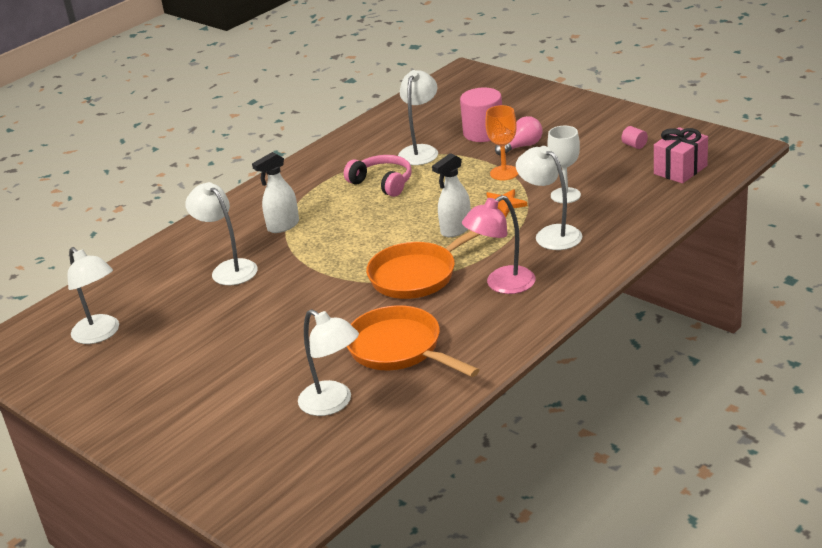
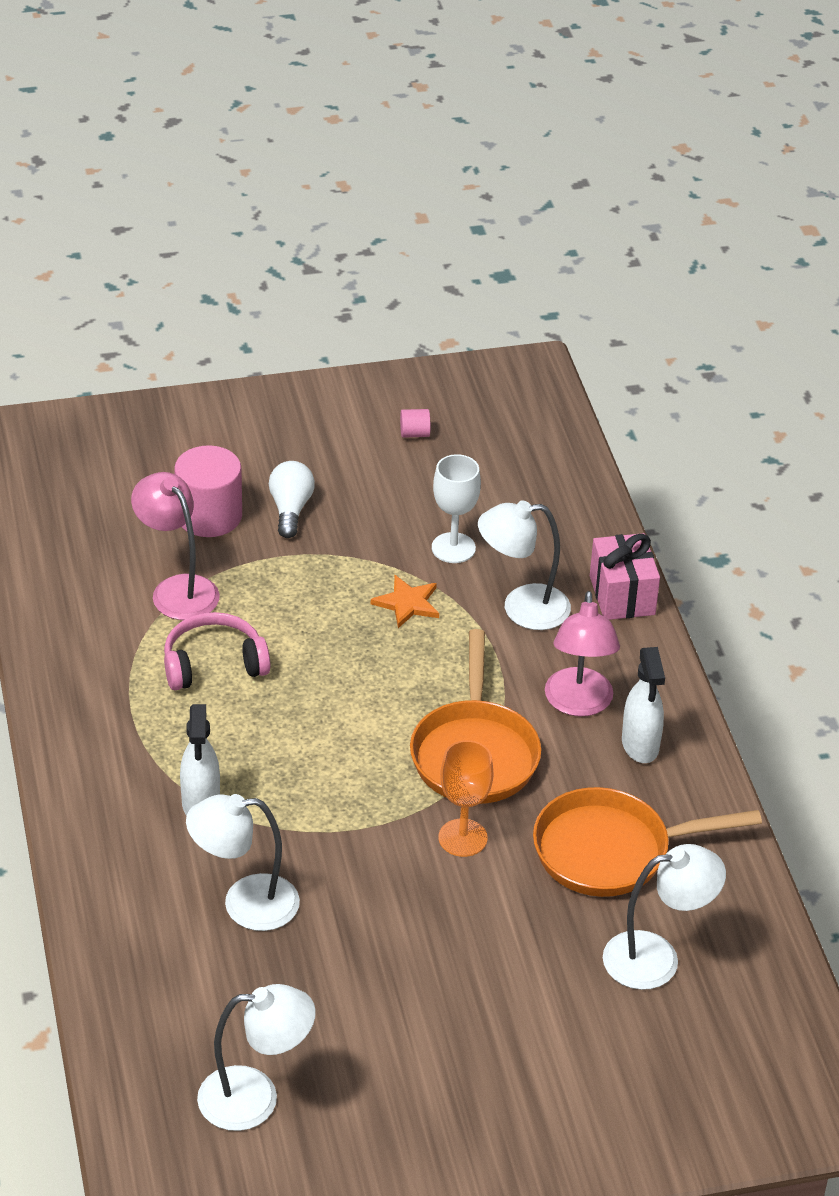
camera: 60 degrees left, 10 degrees up
white lamp [398,70,438,165] -> pink lamp [131,472,220,620]
white spray bottle [432,153,471,237] -> white spray bottle moved to [622,647,665,763]
orange goblet [485,105,518,180] -> orange goblet moved to [438,740,494,857]
pink light bulb [495,116,542,156] -> white light bulb [269,461,315,538]
pink gift [654,127,708,183] -> pink gift moved to [590,533,660,620]

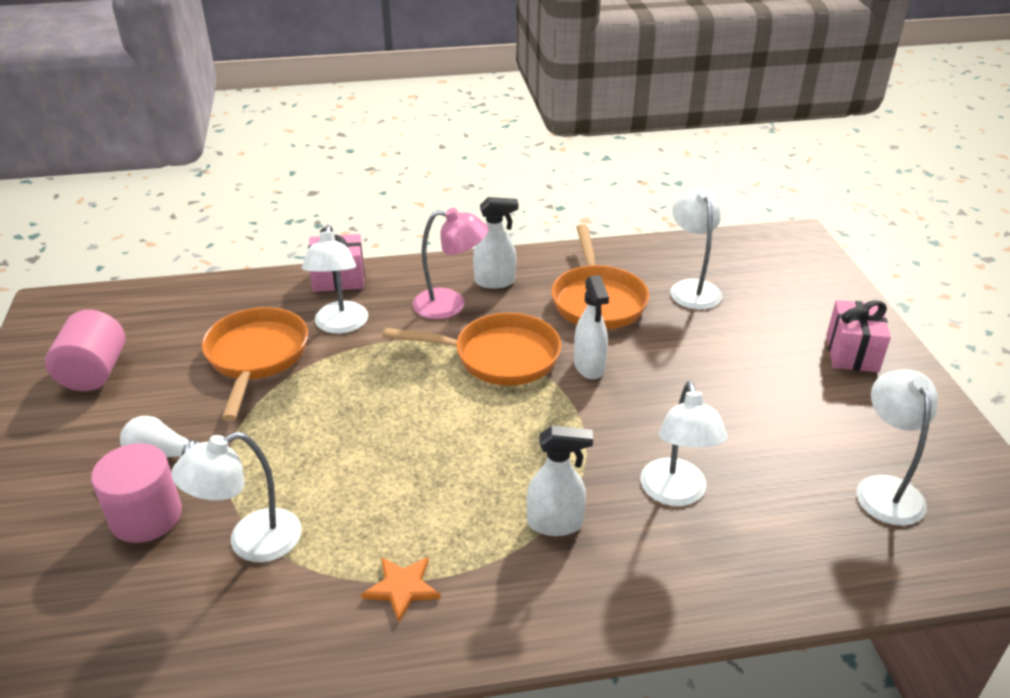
camera: 85 degrees left, 5 degrees down
pink lamp [131,472,220,620] -> white lamp [171,432,302,562]
pink headphones [164,612,270,690] -> none
orange star [371,575,439,628] -> orange star moved to [361,557,441,623]
pink cylinder [400,409,430,438] -> pink cylinder [45,310,126,391], size x2.28
white goblet [432,454,481,563] -> orange pan [202,307,308,421]
orange goblet [438,740,494,857] -> white spray bottle [574,275,609,379]
none -> pink gift [827,300,891,372]

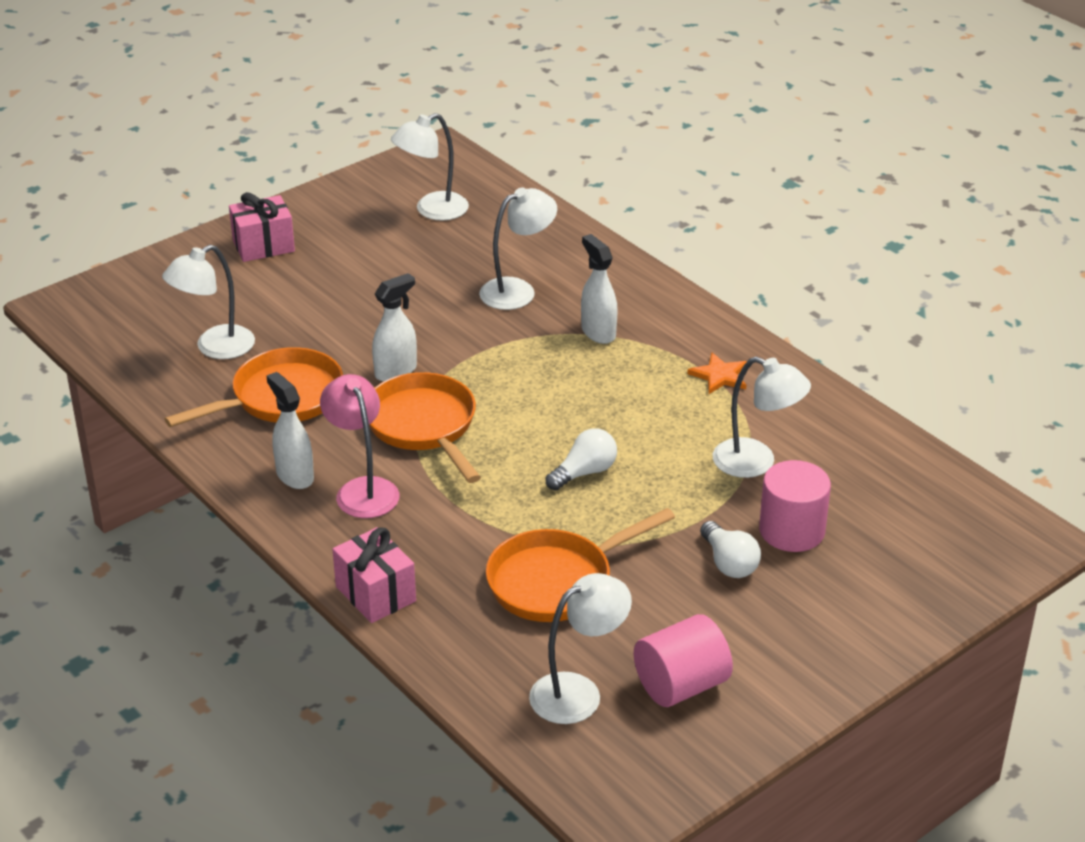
camera: 120 degrees left, 0 degrees up
white lamp [302,225,368,334] -> white lamp moved to [529,573,632,724]
none -> white light bulb [546,428,617,491]

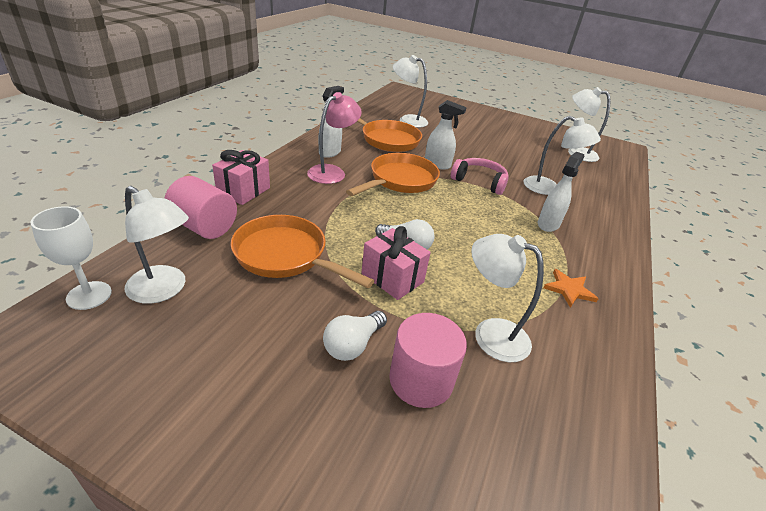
camera: 60 degrees right, 0 degrees up
pink gift [229,192,295,262] -> pink gift moved to [361,226,431,300]
pink cylinder [634,614,733,707] -> pink cylinder moved to [164,176,237,239]
white lamp [713,357,811,478] -> white lamp turned 120 degrees clockwise [471,234,544,362]
none -> white goblet [31,206,112,310]
none -> pink headphones [451,158,509,195]

